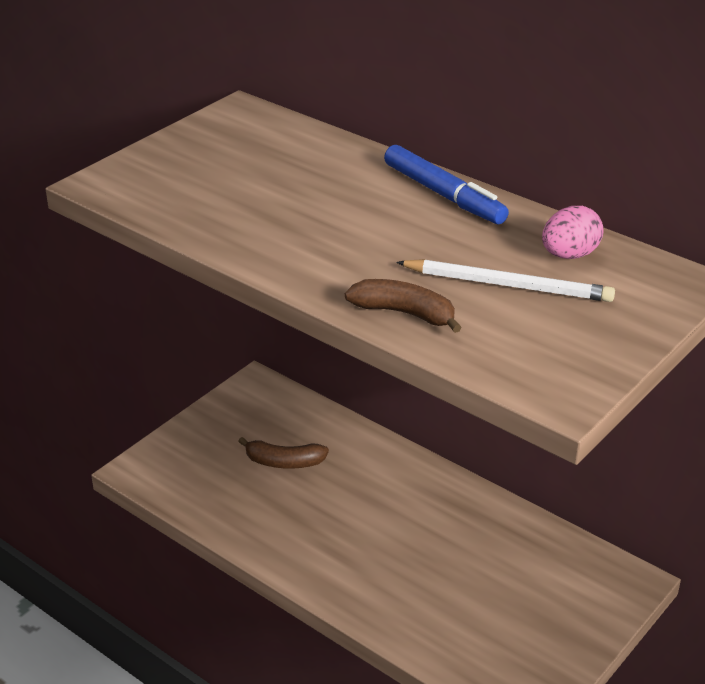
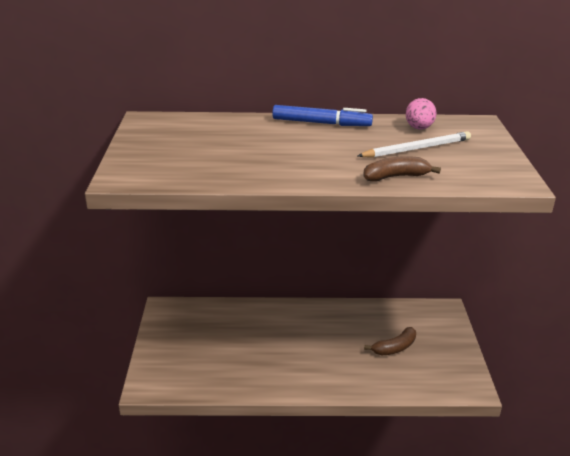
camera: 40 degrees left, 5 degrees down
brown banana [238,437,329,469] -> brown banana moved to [364,327,416,355]

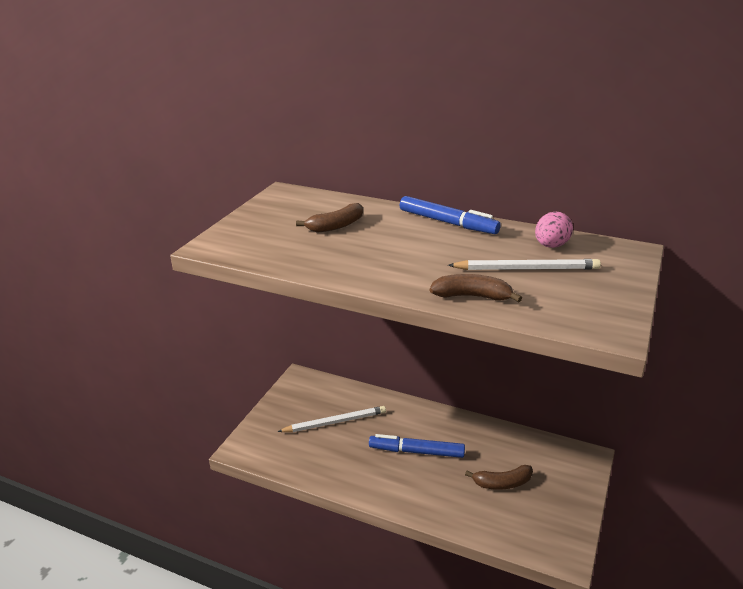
camera: 25 degrees right, 0 degrees up
none -> white pencil [277,406,386,432]
none -> brown banana [296,203,363,233]
none -> blue marker [369,434,465,458]

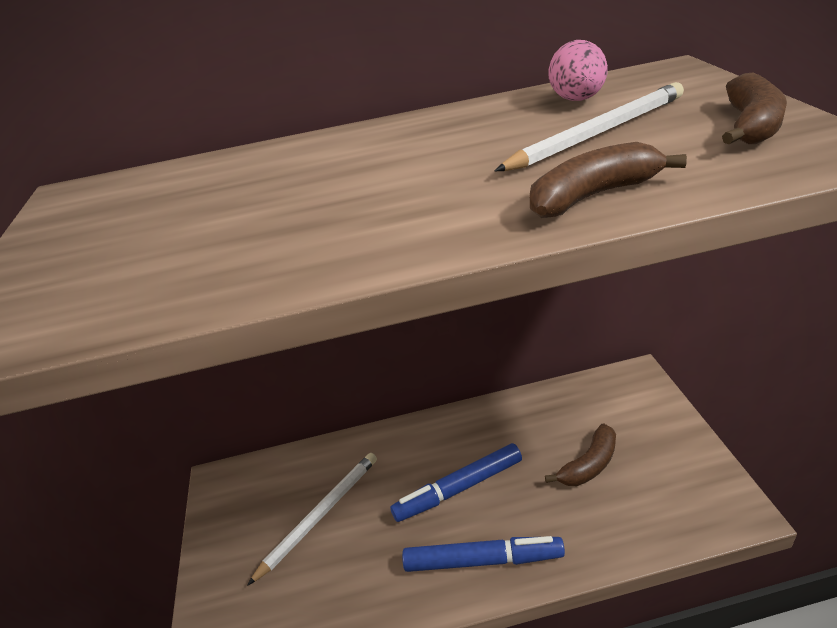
camera: 30 degrees left, 5 degrees up
brown banana [296,203,363,233] -> brown banana moved to [722,72,787,144]
blue marker [400,196,501,234] -> blue marker moved to [402,536,565,572]

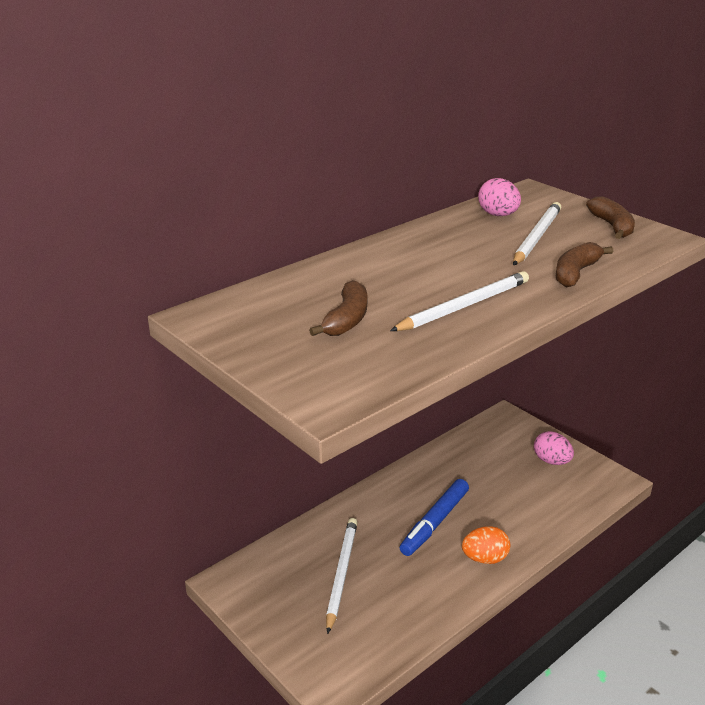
camera: 35 degrees left, 5 degrees down
blue marker [402,536,565,572] -> orange egg [462,526,510,564]
brown banana [545,423,616,486] -> brown banana moved to [309,280,367,336]
none -> white pencil [390,271,529,331]
none -> pink egg [534,431,574,465]

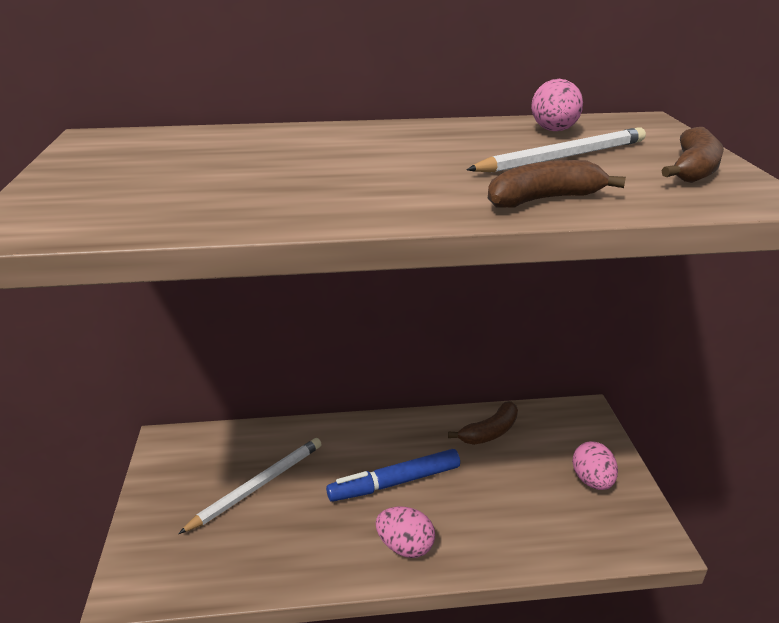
camera: 35 degrees right, 0 degrees up
brown banana [309,280,367,336] -> brown banana moved to [448,401,518,445]
white pencil [390,271,529,331] -> none
orange egg [462,526,510,564] -> pink egg [376,507,435,558]

